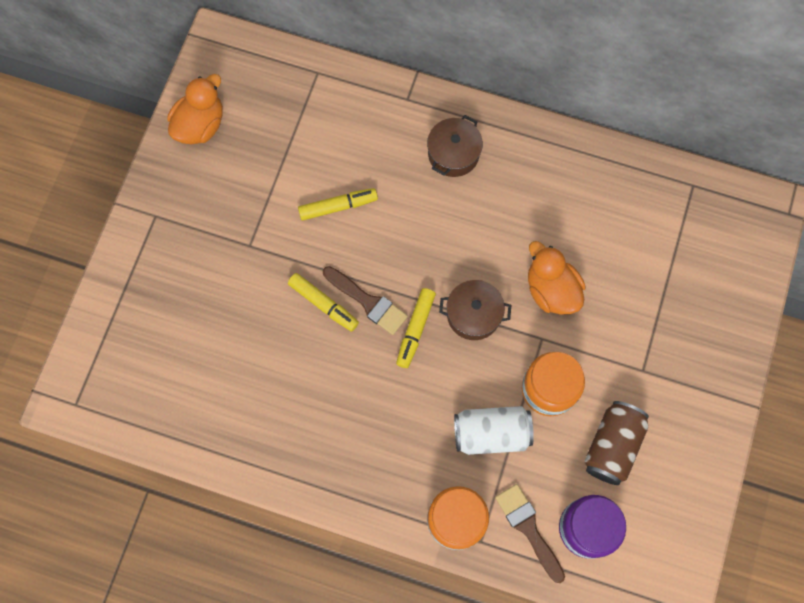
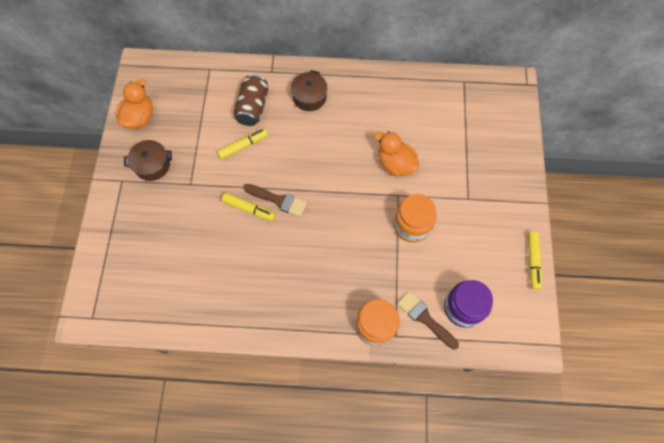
camera: 15 degrees left, 5 degrees down
yellow marker [396,288,436,368] -> yellow marker moved to [528,232,542,290]
brown pot [439,280,511,340] -> brown pot moved to [124,140,172,181]
white can [454,406,534,455] -> none
brown can [584,401,649,485] -> brown can moved to [233,74,268,126]

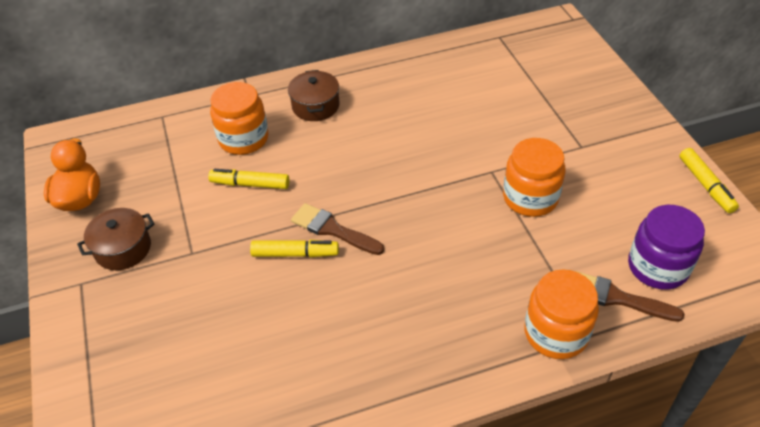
camera: 20 degrees left, 20 degrees down
yellow marker [217,128,268,160] -> yellow marker turned 120 degrees counterclockwise [208,169,289,189]
brown can [233,74,268,126] -> orange jar [210,82,268,155]
brown brush [243,184,307,217] -> brown brush turned 150 degrees counterclockwise [291,203,384,255]
orange duck [374,131,420,177] -> none

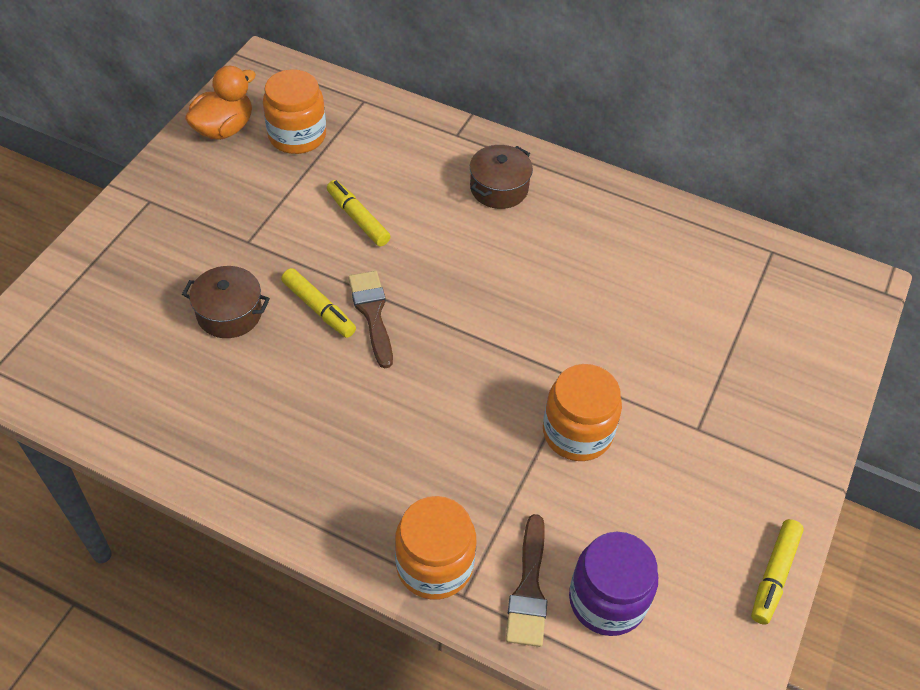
camera: 40 degrees right, 5 degrees up
brown pot [77,208,154,270] -> brown pot moved to [182,266,270,338]
orange jar [210,82,268,155] -> orange jar moved to [263,70,326,154]
brown brush [575,271,684,322] -> brown brush turned 150 degrees counterclockwise [506,514,547,647]

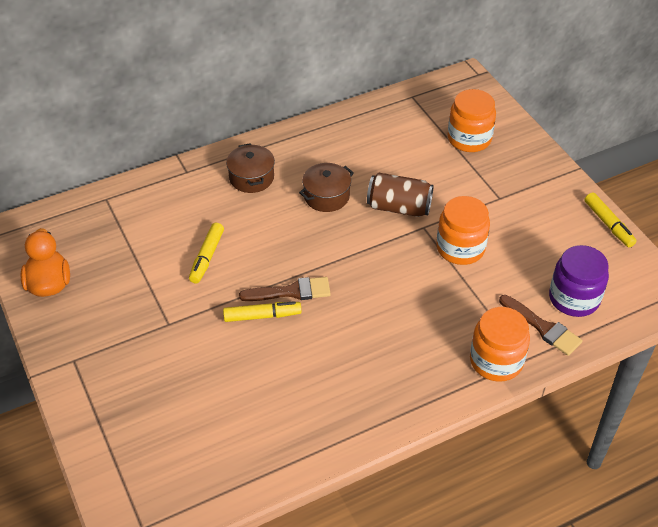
camera: 50 degrees left, 5 degrees down
brown pot [182,266,270,338] -> brown pot moved to [299,163,354,212]
orange jar [263,70,326,154] -> orange jar moved to [448,89,496,152]
yellow marker [327,180,391,246] -> yellow marker turned 75 degrees counterclockwise [189,223,224,284]
brown brush [348,271,393,368] -> brown brush turned 150 degrees clockwise [239,277,331,301]
none -> brown can [367,173,434,217]

